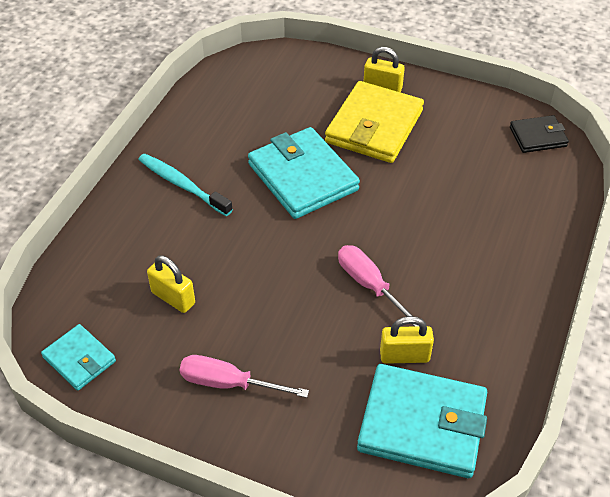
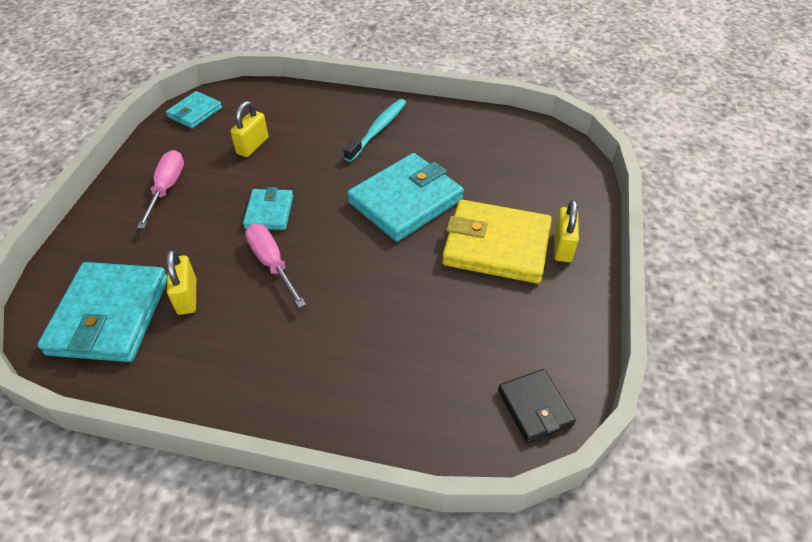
camera: 80 degrees right, 0 degrees up
pink screwdriver [338,245,418,326] -> pink screwdriver turned 75 degrees counterclockwise [245,224,306,308]
none -> turquoise wallet [243,187,293,230]

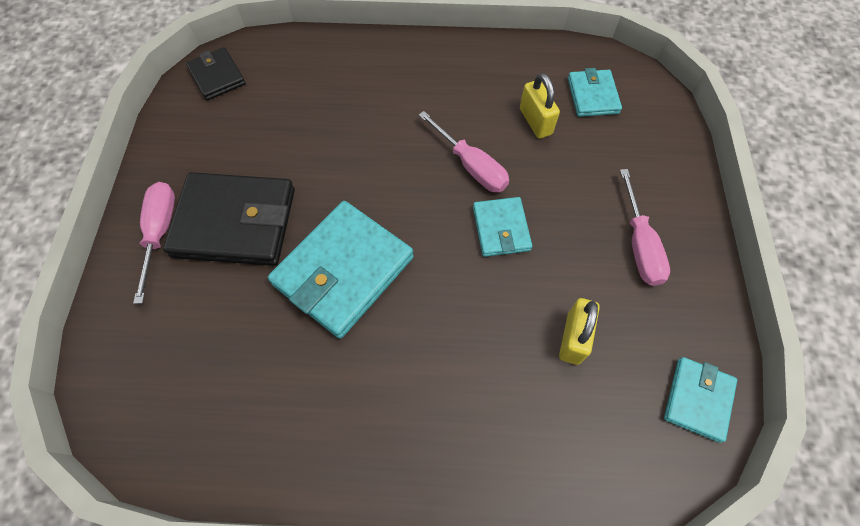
camera: 170 degrees right, 15 degrees up
turquoise wallet [37,262,168,362] -> turquoise wallet [568,68,622,117], size x0.54
turquoise toothbrush [344,99,406,162] -> none
yellow wallet [442,200,552,284] -> black wallet [163,172,295,266]
yellow padlock [554,200,579,262] -> pink screwdriver [133,182,175,304]

